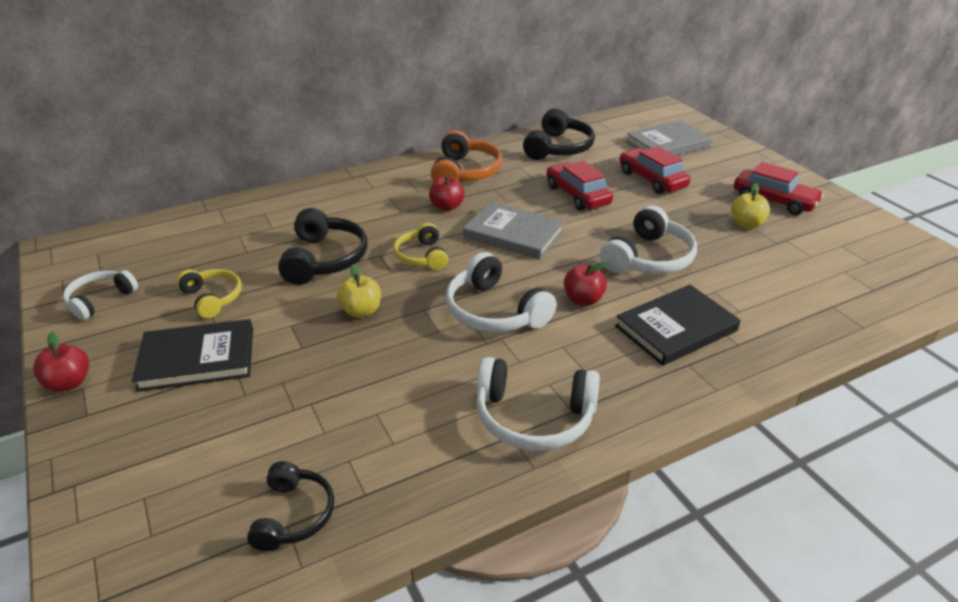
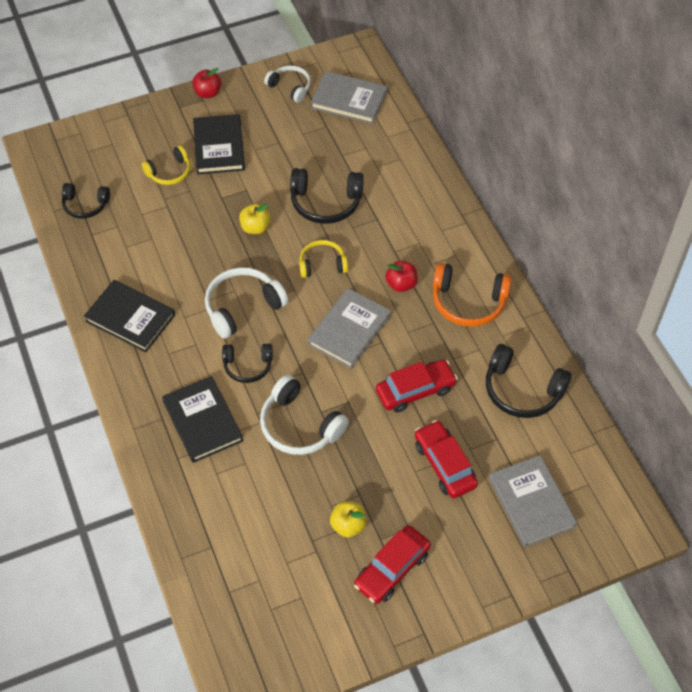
camera: 95 degrees right, 20 degrees up
yellow headphones [177,269,242,318] -> yellow headphones moved to [142,146,191,185]
white headphones [476,357,600,451] -> black book [84,280,175,352]
red apple [564,262,607,306] -> black headphones [222,344,273,383]
red car [619,146,690,194] -> red car turned 90 degrees counterclockwise [415,420,478,498]
none -> grey book [311,71,387,124]

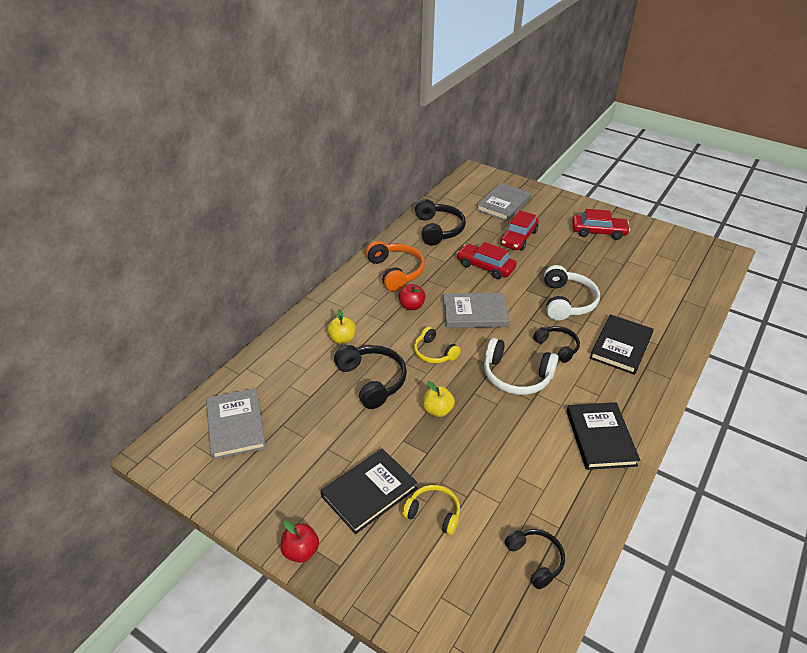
camera: 125 degrees left, 15 degrees down
white headphones [264,66,311,103] -> none
yellow apple [330,501,367,537] -> yellow apple moved to [327,309,356,344]

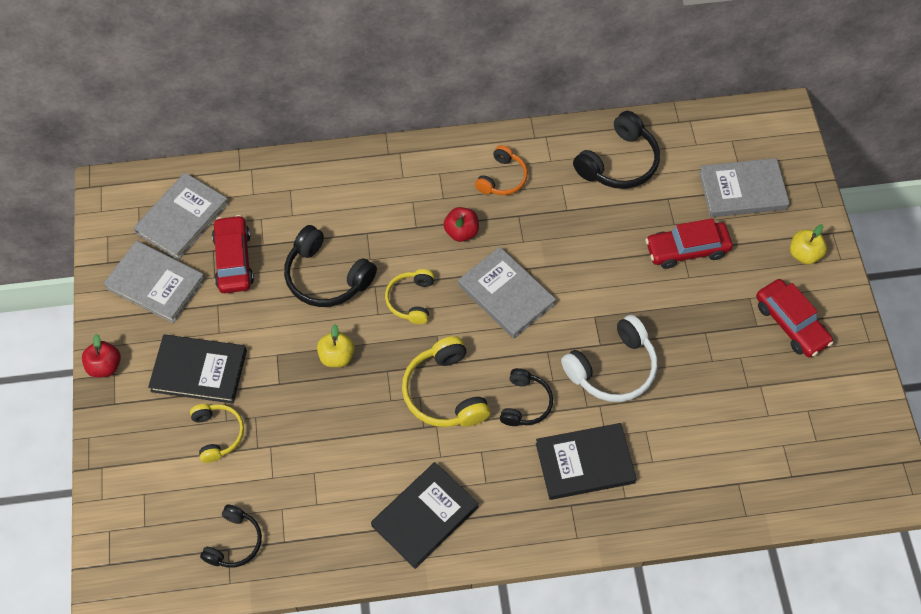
camera: 50 degrees right, 20 degrees up
yellow apple [327,309,356,344] -> yellow apple moved to [790,224,827,265]
black headphones [334,345,407,409] -> black headphones turned 105 degrees clockwise [284,225,377,307]
orange headphones [366,241,425,291] -> orange headphones [475,145,528,195], size x0.63
red car [457,242,517,279] -> red car moved to [212,215,254,293]
white headphones [484,338,558,395] -> yellow headphones [402,336,490,427]
none -> grey book [103,241,205,323]

